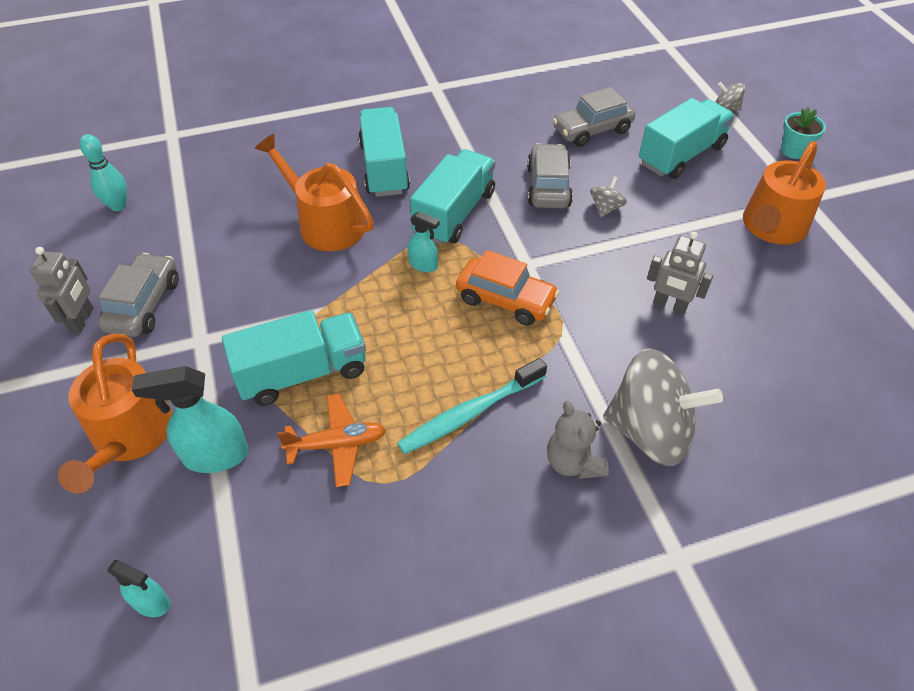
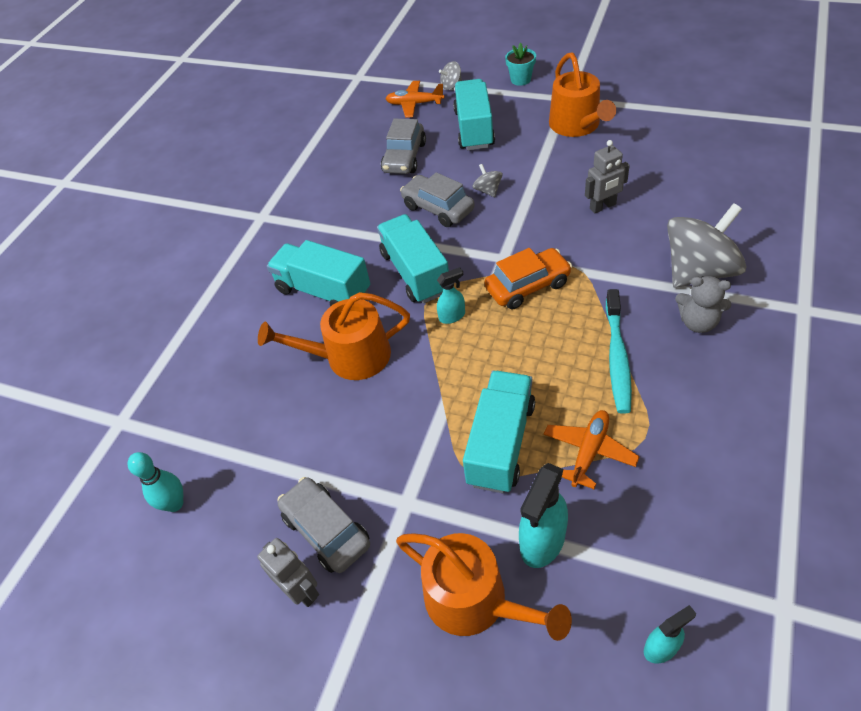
camera: 45 degrees left, 0 degrees up
none -> orange plane [385,81,445,118]

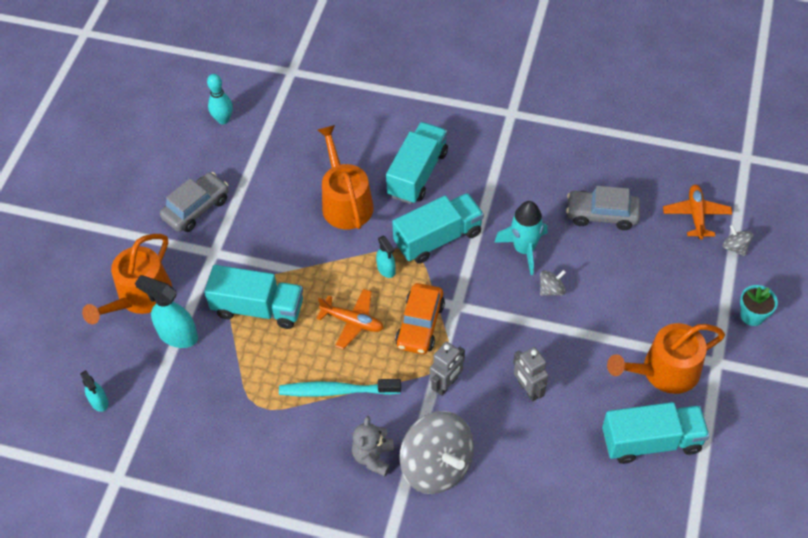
camera: 80 degrees right, 5 degrees up
grey robot [257,538,319,607] -> grey robot moved to [430,342,465,396]
grey car [400,172,475,227] -> turquoise rocket [494,201,548,275]
turquoise truck [453,79,495,150] -> turquoise truck moved to [602,402,710,464]
orange car [484,248,572,309] -> orange car turned 45 degrees clockwise [395,283,445,354]
orange plane [543,410,640,489] -> orange plane moved to [316,289,384,349]

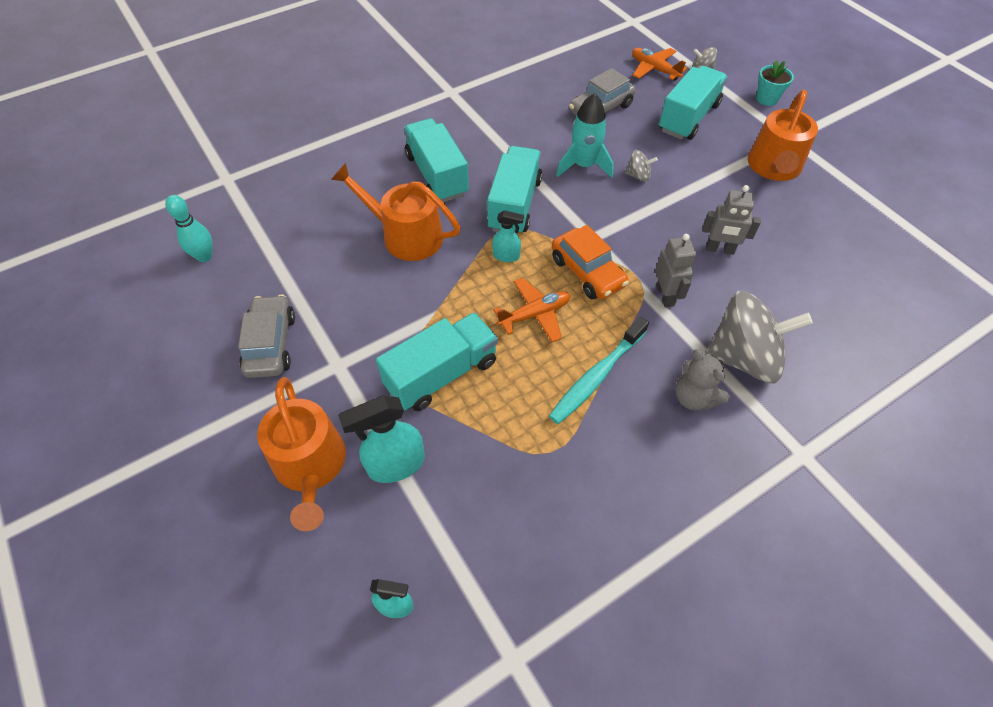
camera: 50 degrees left, 0 degrees up
grey spinning top [540,270,566,296] -> grey spinning top turned 90 degrees clockwise [625,150,658,182]
turquoise truck [602,402,710,464] -> turquoise truck moved to [659,66,728,140]

